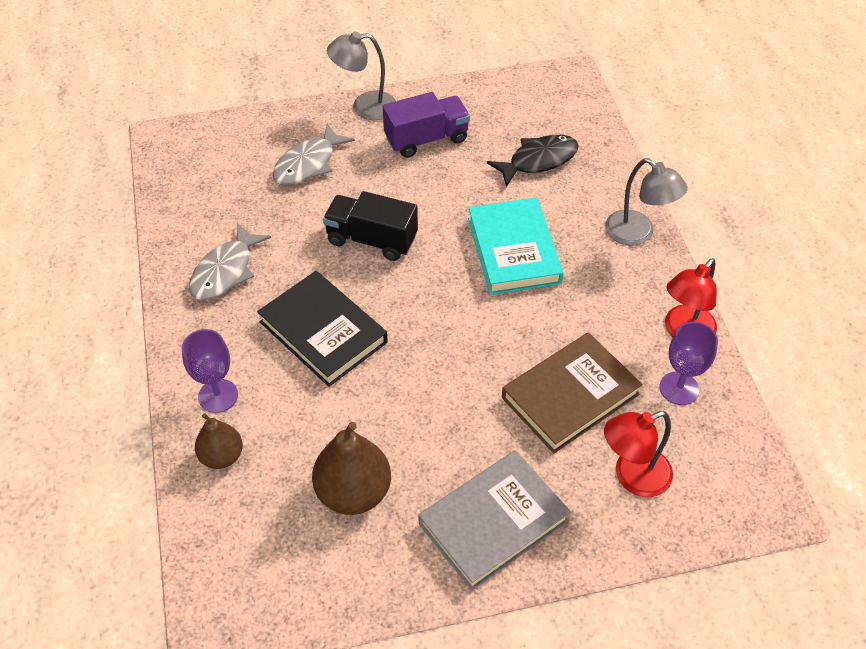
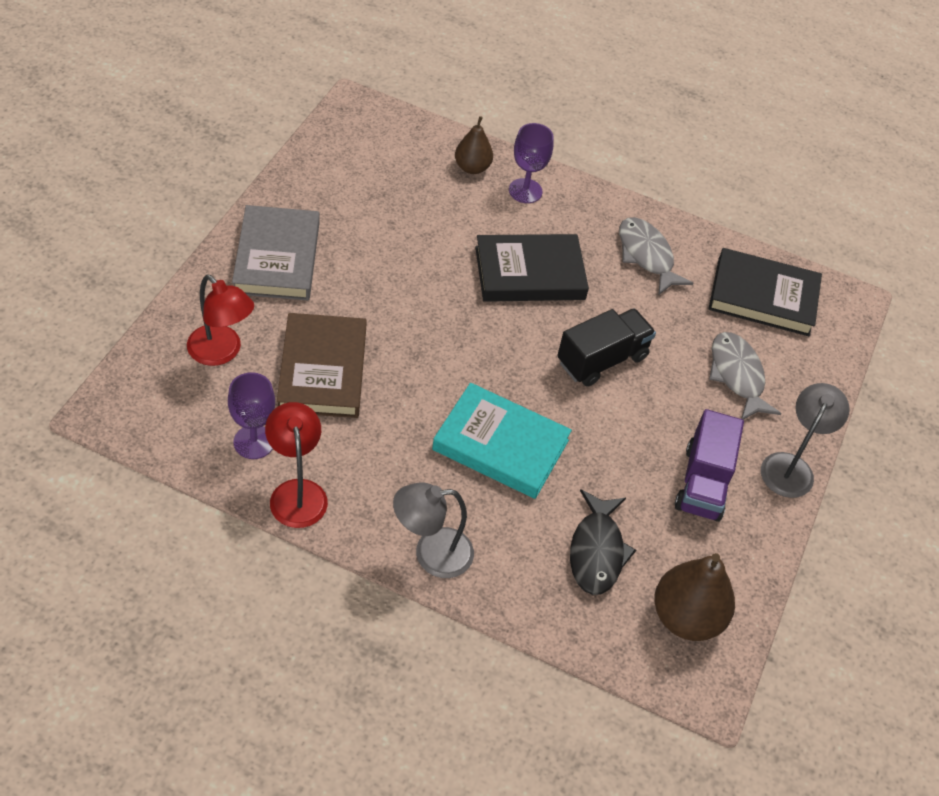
camera: 120 degrees right, 0 degrees up
brown pear [312,422,391,515] -> brown pear moved to [654,553,735,641]
red lamp [604,411,673,497] -> red lamp turned 120 degrees clockwise [187,274,254,366]
none -> black book [709,248,822,337]

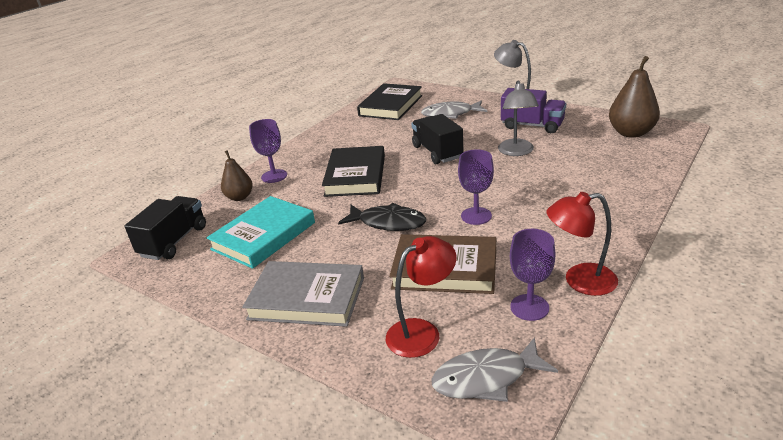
camera: 70 degrees left, 20 degrees down
grey lamp [393,482,474,578] -> grey lamp moved to [498,80,539,156]
turquoise book [432,383,572,499] -> turquoise book moved to [206,196,315,269]
black fish [570,489,636,595] -> black fish moved to [338,203,426,231]
grey fish [619,217,693,295] -> grey fish moved to [431,337,558,402]
none -> black truck [124,196,206,260]
none -> purple goblet [458,150,494,225]

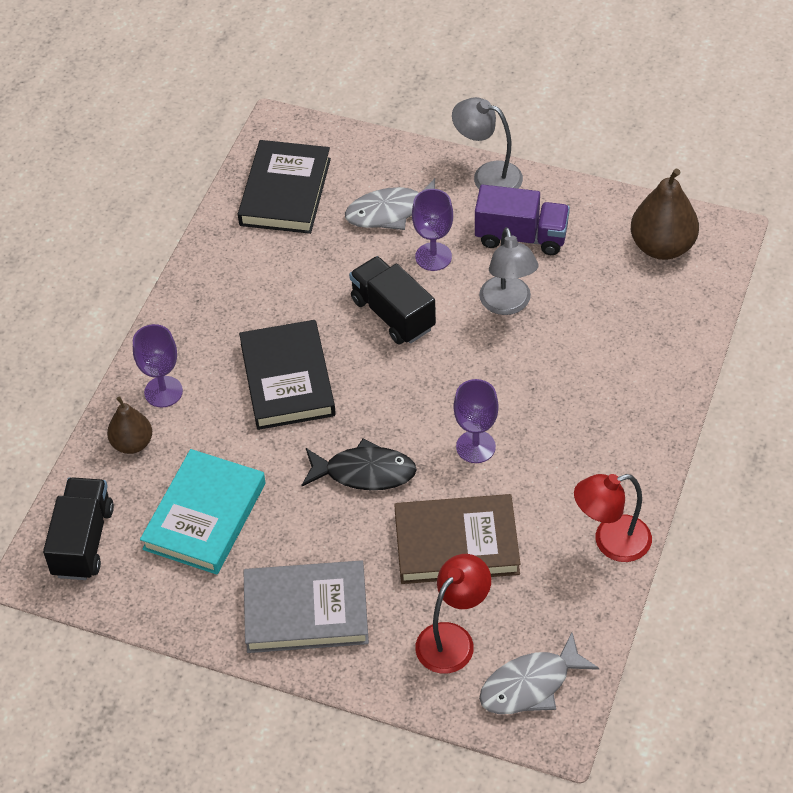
camera: 15 degrees left, 20 degrees up
purple goblet [510,229,555,321] -> purple goblet moved to [412,189,453,271]

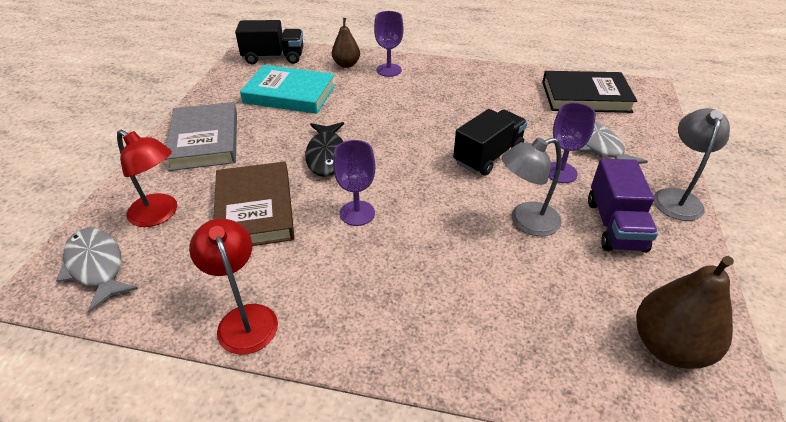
camera: 80 degrees right, 10 degrees down
black book [239,320,336,430] -> none

